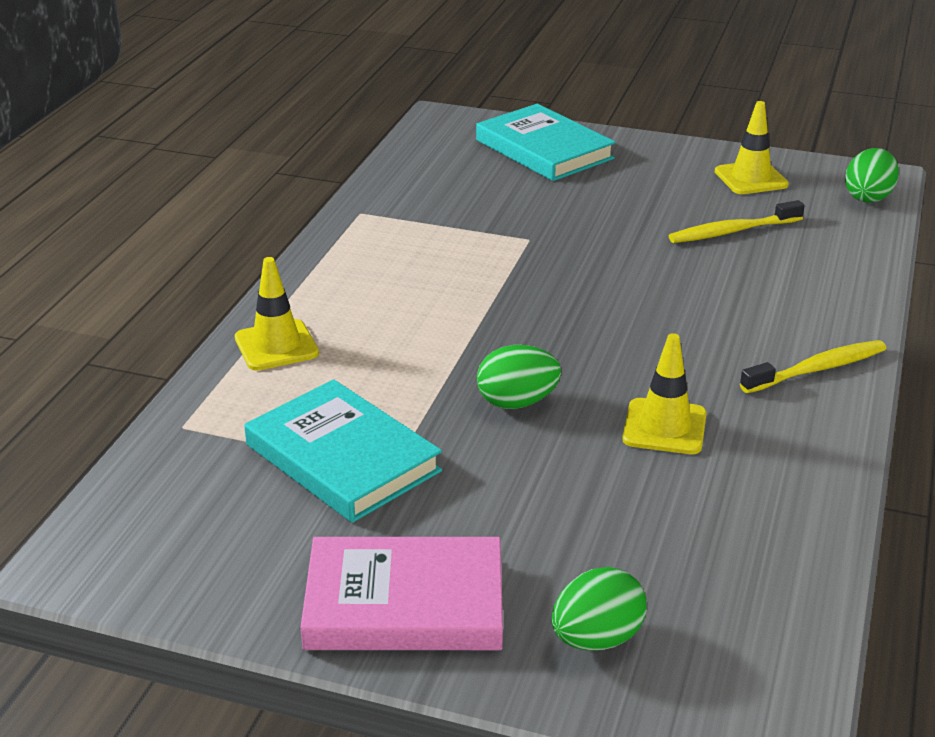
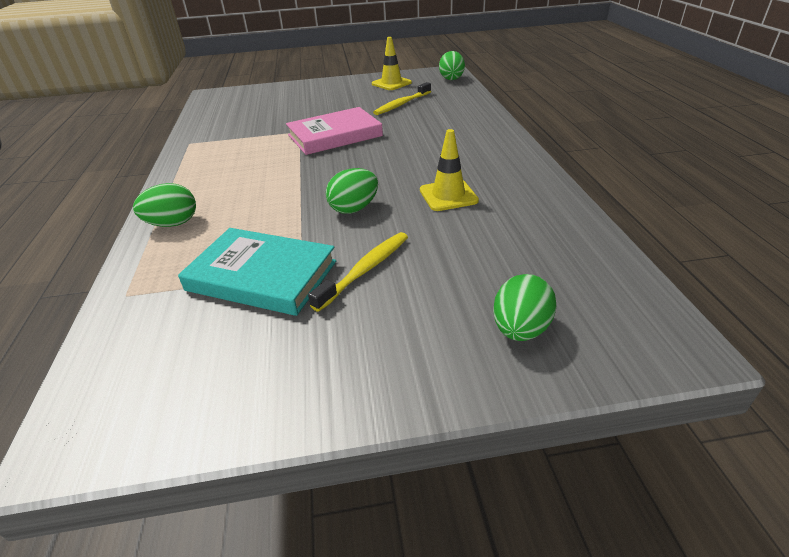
camera: 25 degrees left, 5 degrees up
yellow traffic cone [235,257,319,371] -> green egg [133,183,196,227]
pink book [300,537,503,650] -> pink book moved to [286,107,383,155]
turquoise book [476,104,616,181] -> none
yellow toothbrush [740,340,886,393] -> yellow toothbrush moved to [308,232,408,312]

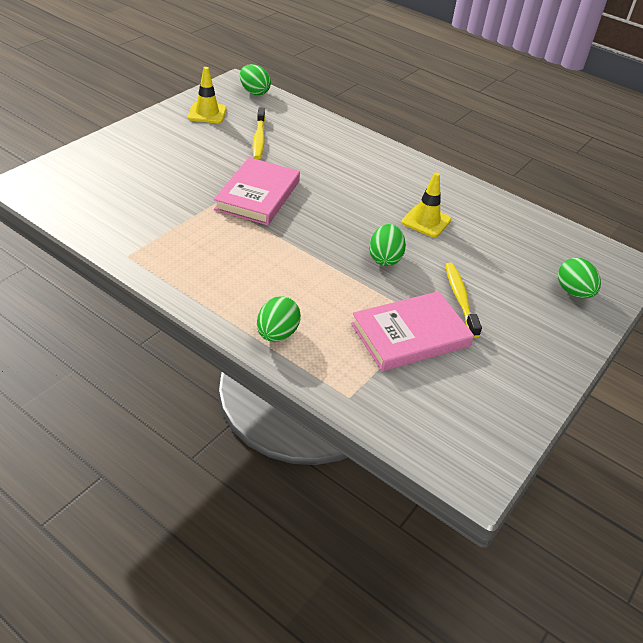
camera: 50 degrees left, 5 degrees up
turquoise book [178,228,336,316] -> pink book [351,291,474,371]

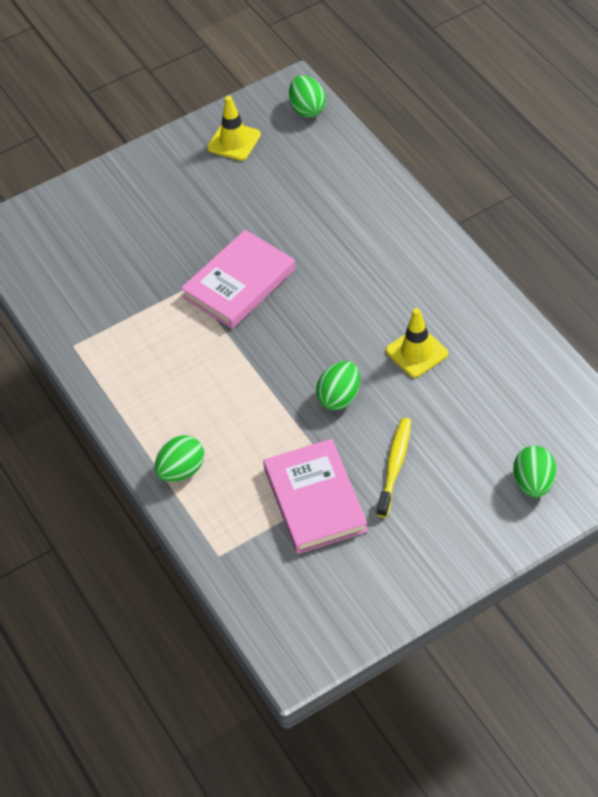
camera: 30 degrees right, 10 degrees up
yellow toothbrush [253,108,265,159] -> none
pink book [351,291,474,371] -> pink book turned 75 degrees clockwise [263,439,368,554]

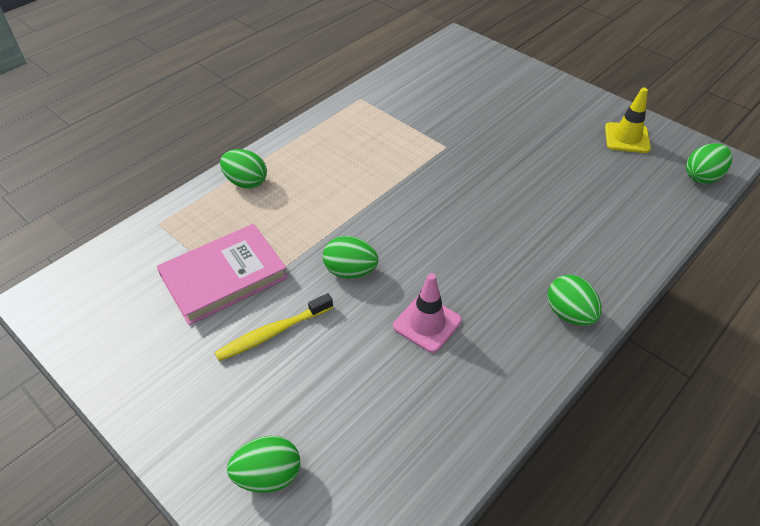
camera: 70 degrees right, 5 degrees down
pink book [181,230,296,329] -> none
yellow toothbrush [377,418,411,518] -> yellow toothbrush turned 150 degrees clockwise [215,293,333,361]
yellow traffic cone [386,308,448,378] -> pink traffic cone [393,273,462,353]
none -> green egg [547,275,602,326]

